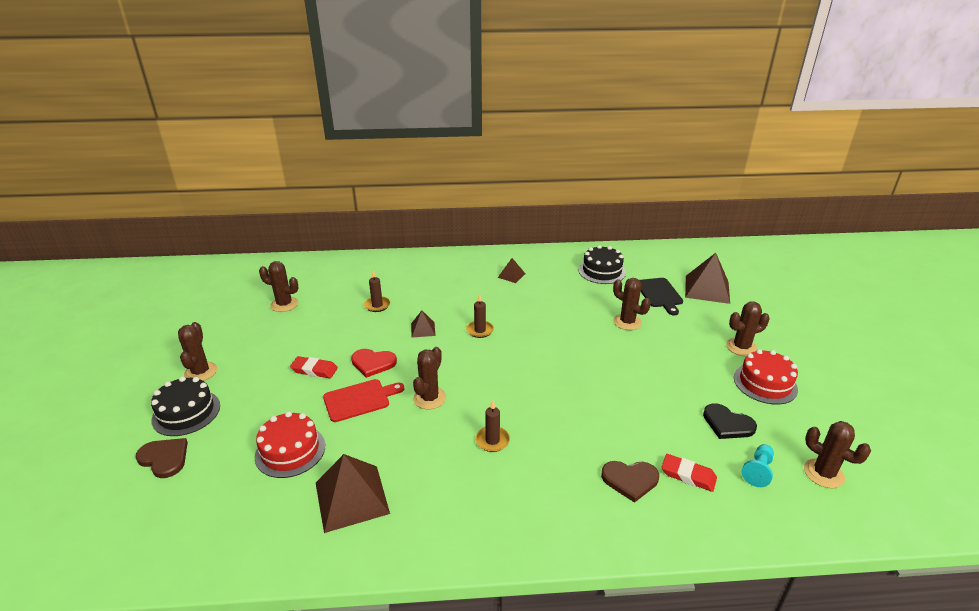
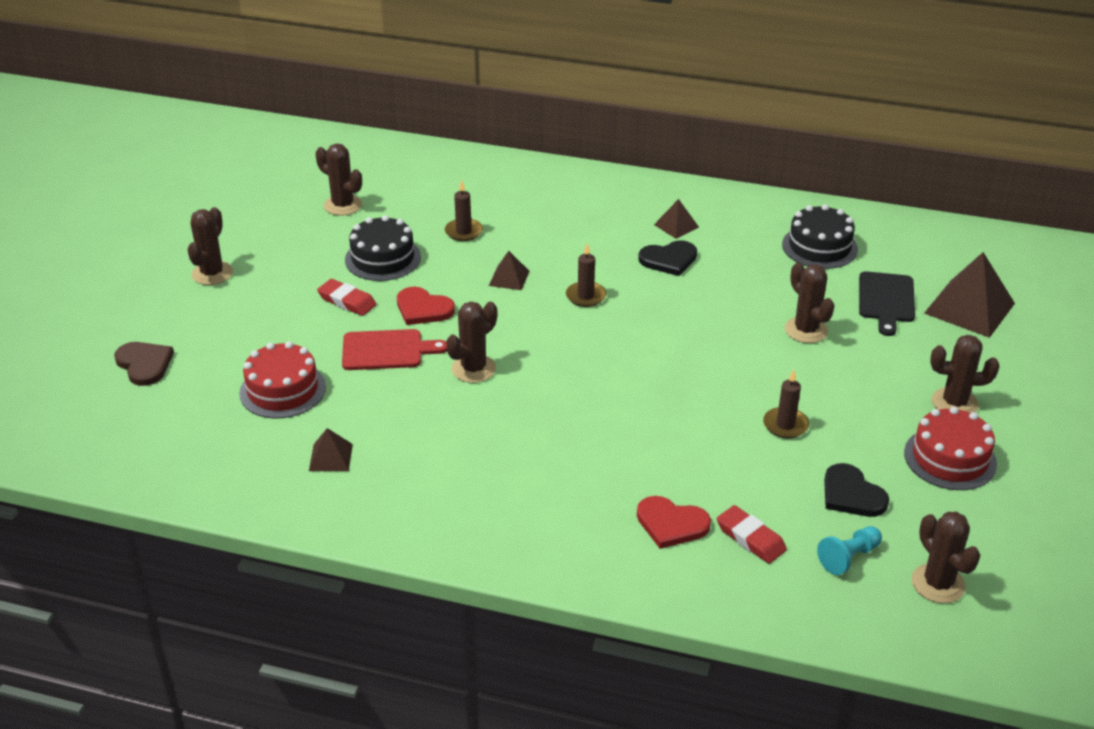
camera: 20 degrees right, 5 degrees up
black cake [151,376,220,436] -> black cake moved to [345,215,421,281]
brown pyramid [316,454,390,533] -> brown pyramid [309,428,353,471], size x0.51
brown candle [475,400,510,452] -> brown candle moved to [763,369,809,438]
brown heart [601,461,659,503] -> red heart [637,496,711,549]
none -> black heart [638,240,697,276]

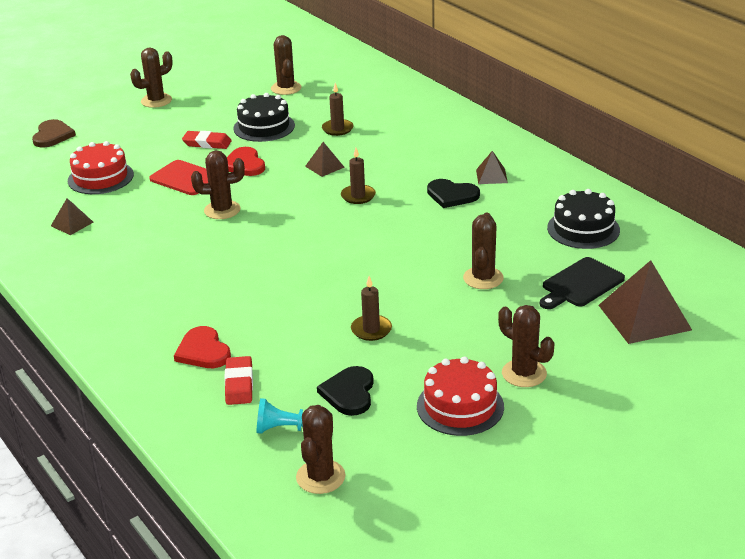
camera: 40 degrees right, 5 degrees down
red eraser [317,279,377,316] -> red eraser turned 60 degrees counterclockwise [182,131,232,149]

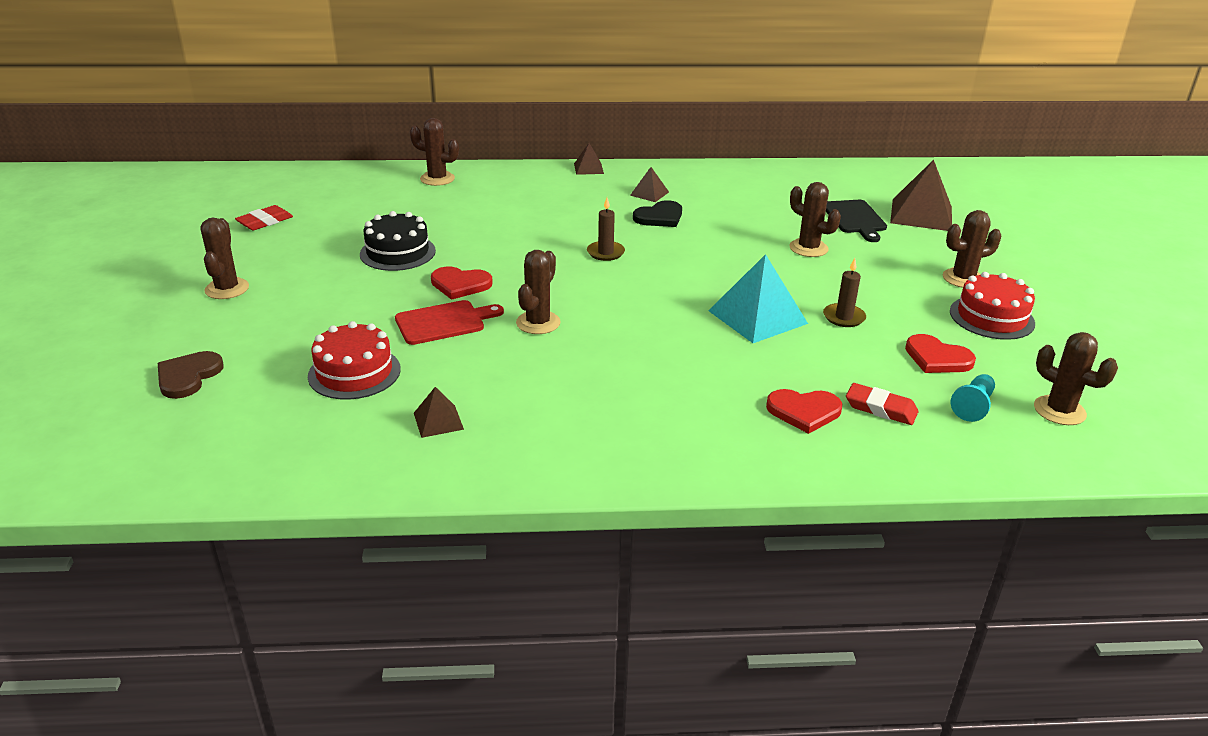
camera: 60 degrees left, 0 degrees up
brown heart [32,119,76,148] -> brown heart turned 105 degrees counterclockwise [158,351,224,399]
red eraser [182,131,232,149] -> red eraser moved to [235,205,293,230]
brown cactus [271,35,302,95] -> brown cactus moved to [410,118,459,186]
brown pyramid [305,142,345,177] -> brown pyramid moved to [574,143,604,175]
black heart [317,366,374,416] -> red heart [905,334,976,373]
brown candle [322,83,354,136] -> none
black cake [547,189,620,249] -> none
none -> turquoise pyramid [709,254,808,343]

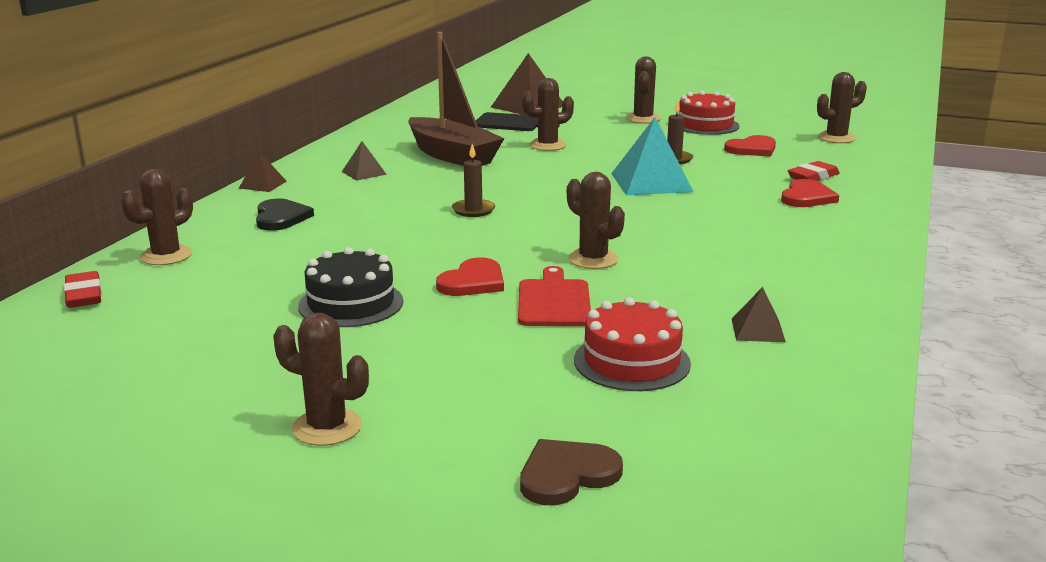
camera: 65 degrees left, 10 degrees down
brown heart [158,351,224,399] -> brown heart turned 105 degrees clockwise [520,439,623,506]
red eraser [235,205,293,230] -> red eraser moved to [64,271,102,308]
black heart [633,200,682,227] -> black heart moved to [256,199,314,231]
turquoise pawn [951,374,995,422] -> none
none -> brown boat [408,32,505,166]

